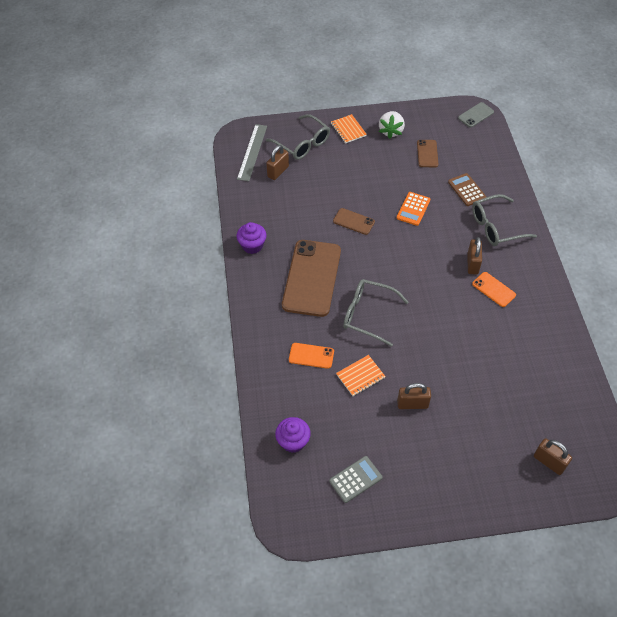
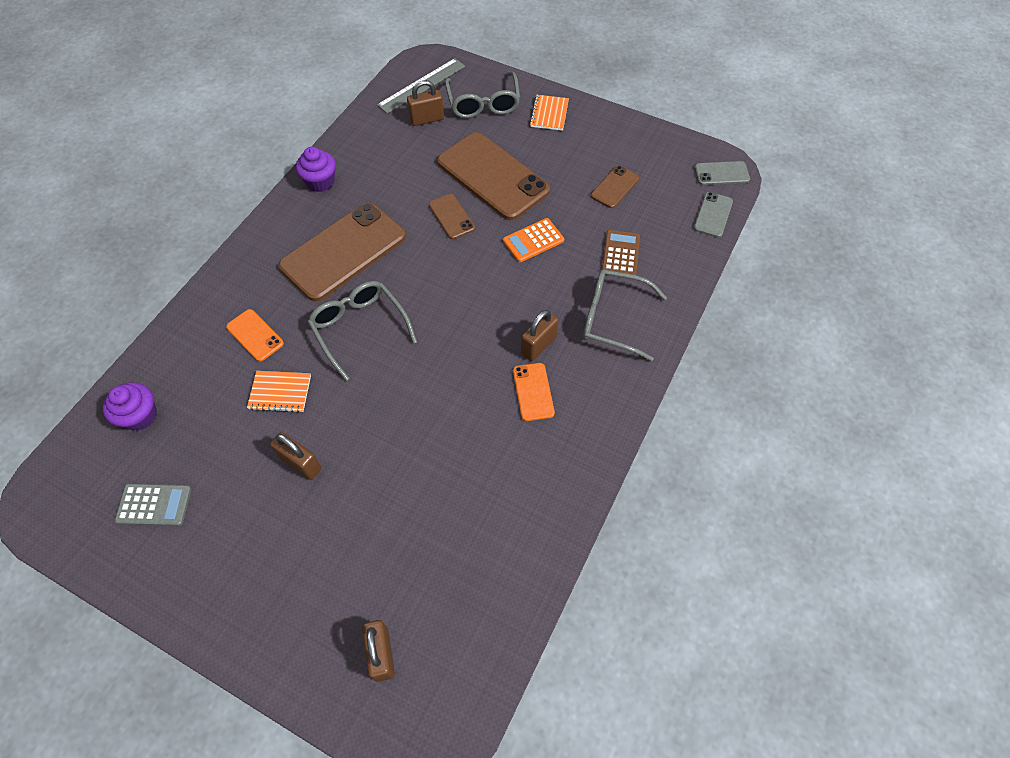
camera: 35 degrees right, 5 degrees up
white strawberry [379,111,405,139] -> none
none -> brown phone [437,132,550,221]
none -> grey phone [694,192,733,238]

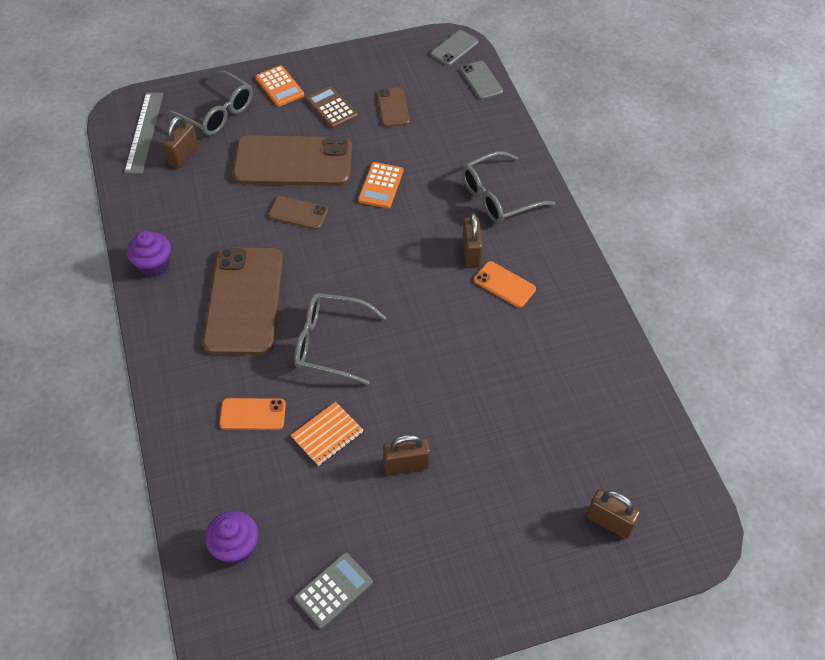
camera: 45 degrees left, 5 degrees down
orange notebook [529,95,569,131] -> orange calculator [255,65,304,107]
brown calculator [602,230,640,275] -> brown calculator moved to [306,86,357,129]

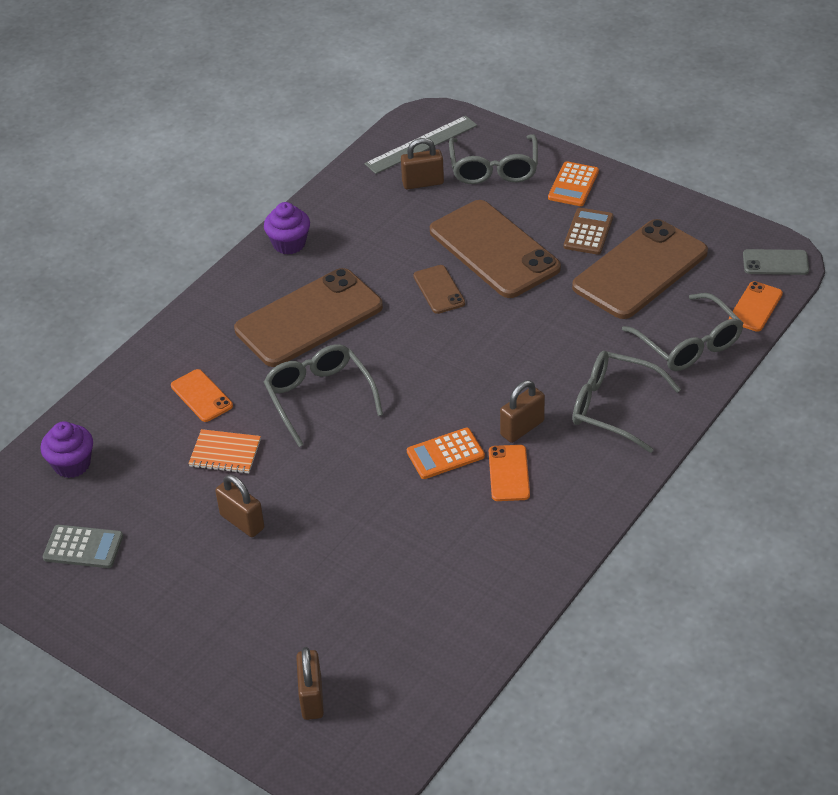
camera: 55 degrees right, 10 degrees down
orange calculator [358,162,403,208] -> orange calculator moved to [407,428,485,479]
brown phone [377,88,410,127] -> brown phone [572,219,708,319], size x2.16
grey phone [460,61,503,100] -> orange phone [729,281,783,332]
none -> grey glasses [622,293,744,371]

